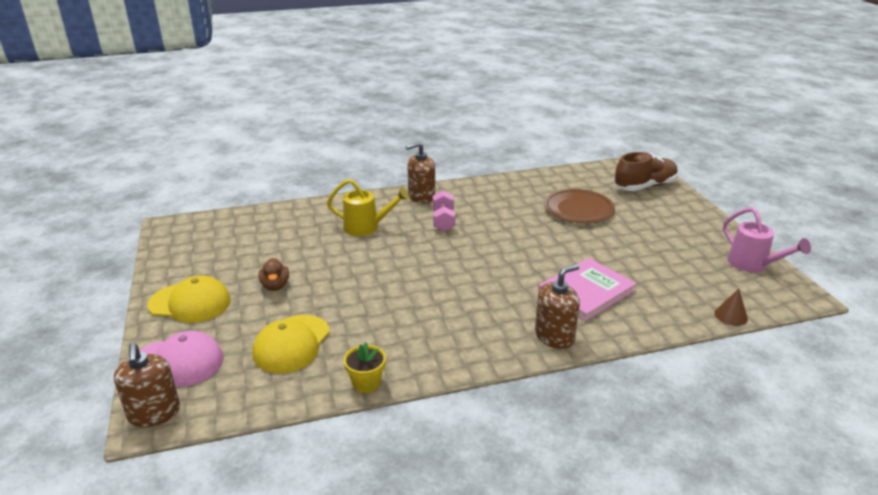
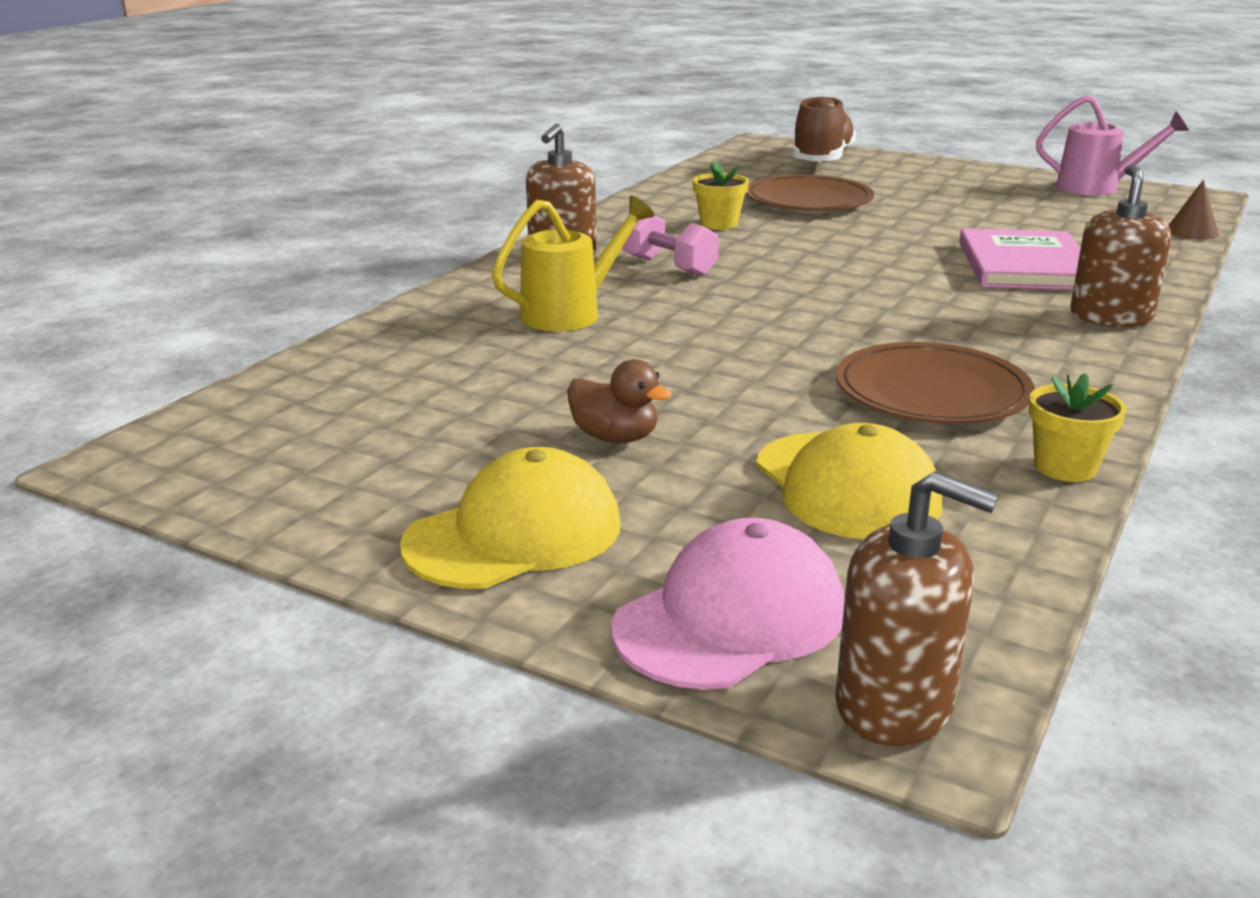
camera: 45 degrees left, 5 degrees down
none -> yellow flower pot [692,160,749,230]
none -> brown plate [836,342,1035,424]

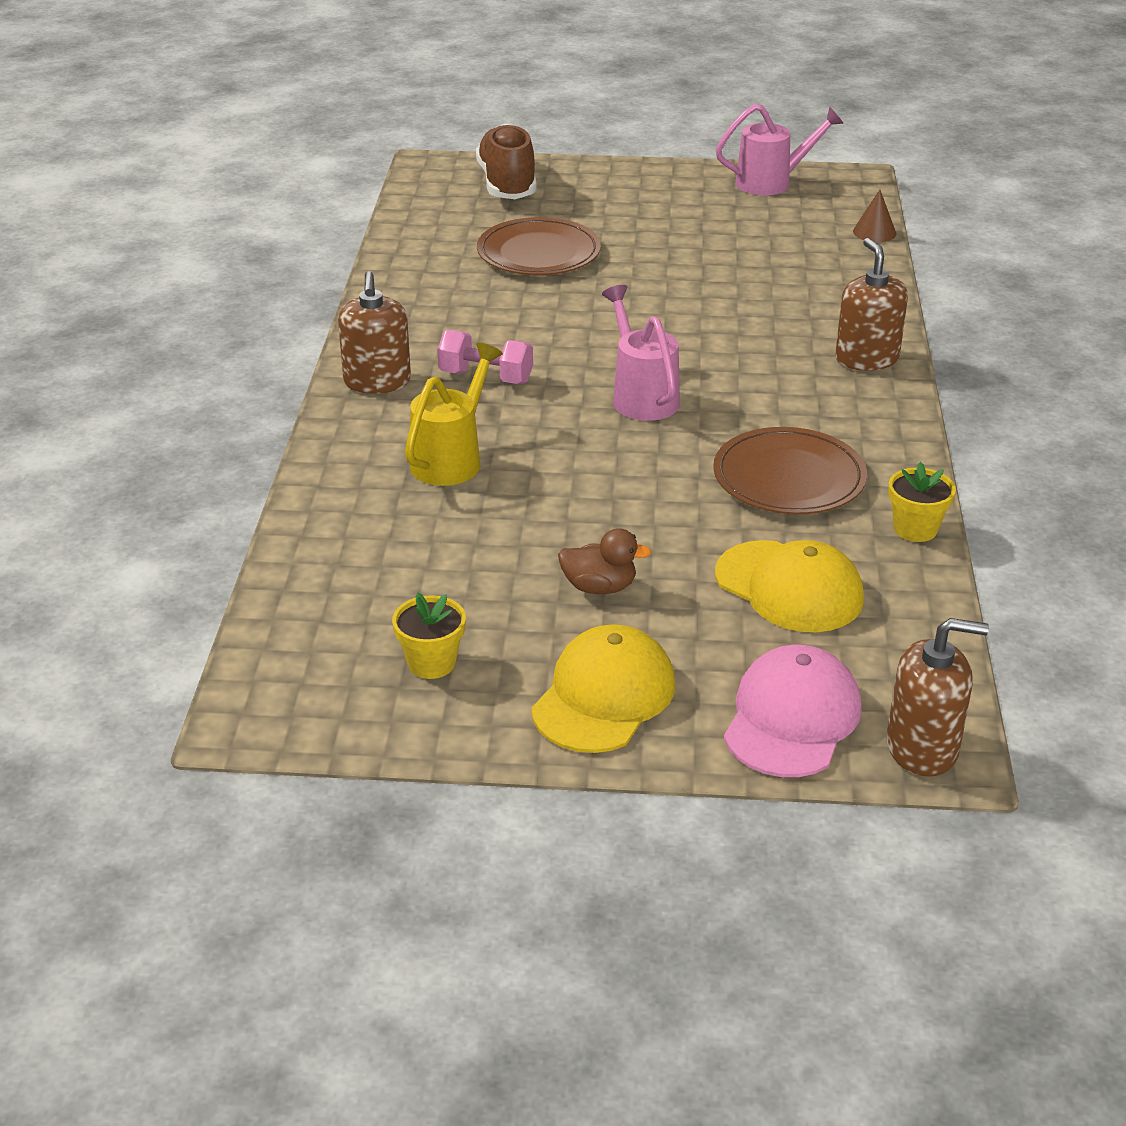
camera: 25 degrees left, 10 degrees up
yellow flower pot [692,160,749,230] -> yellow flower pot moved to [392,592,466,679]
pink book [959,228,1081,290] -> none
none -> pink watering can [602,285,680,421]

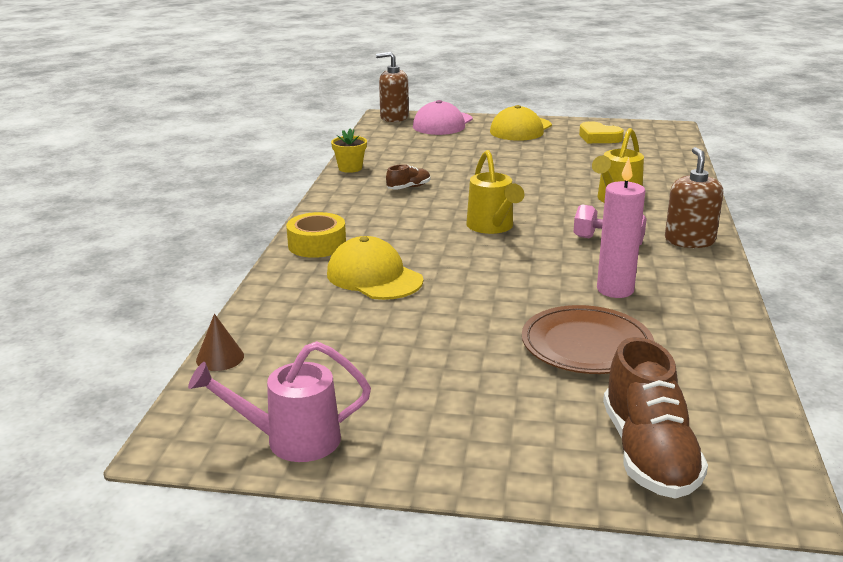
camera: 175 degrees left, 10 degrees down
yellow flower pot [392,592,466,679] -> yellow heart [579,121,624,143]
brown duck [558,528,651,594] -> none
pink watering can [602,285,680,421] -> yellow watering can [466,150,524,234]
brown plate [713,427,867,514] -> brown shoe [386,164,430,190]
yellow cap [715,540,864,632] -> yellow cap moved to [327,236,423,300]
brown soap dispenser [835,238,908,371] -> yellow tape [286,212,346,258]
none -> pink candle [597,158,645,298]

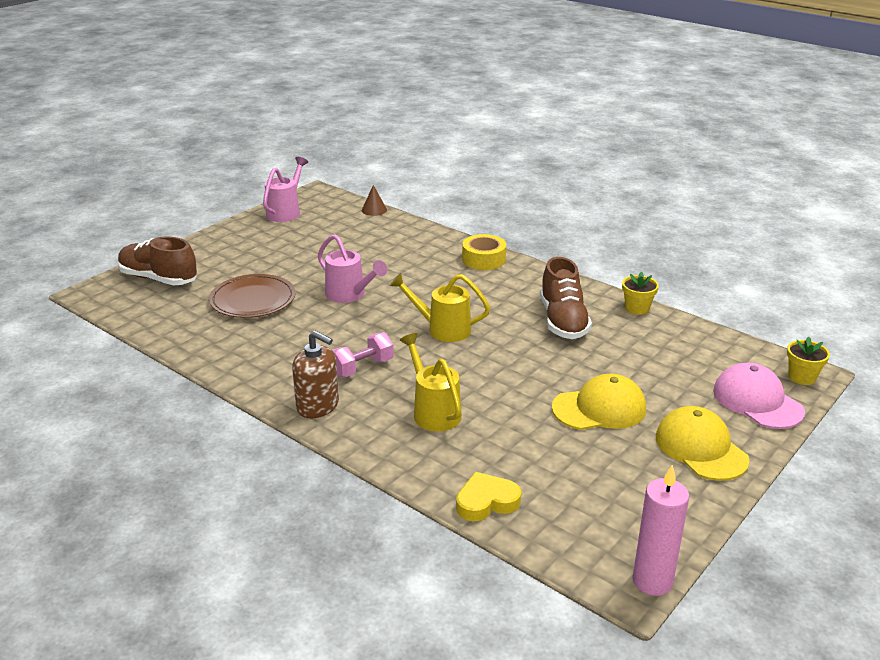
camera: 120 degrees right, 5 degrees up
yellow cap [327,236,423,300] -> yellow cap moved to [552,374,646,430]
brown soap dispenser [376,52,409,122] -> yellow flower pot [787,337,830,385]
brown shoe [386,164,430,190] -> brown shoe [540,257,592,339], size x2.08
yellow heart [579,121,624,143] -> yellow heart moved to [456,472,521,521]
pink candle [597,158,645,298] -> pink candle moved to [633,465,689,596]
none -> pink watering can [318,234,387,303]

